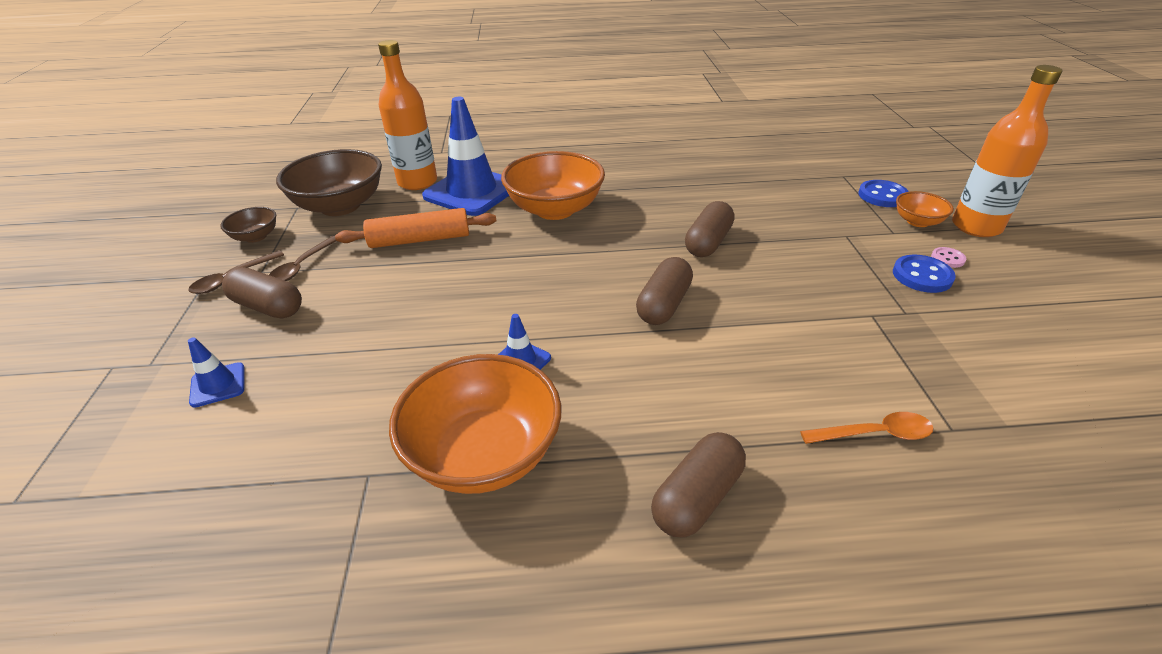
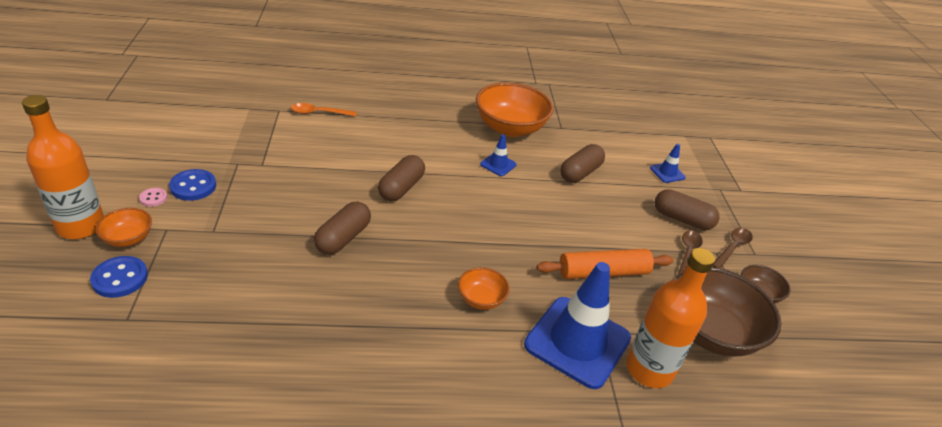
camera: 175 degrees right, 0 degrees up
orange bowl [501,151,605,220] -> orange bowl [458,267,510,310], size x0.49
brown capsule [651,432,746,538] -> brown capsule moved to [560,144,605,183]

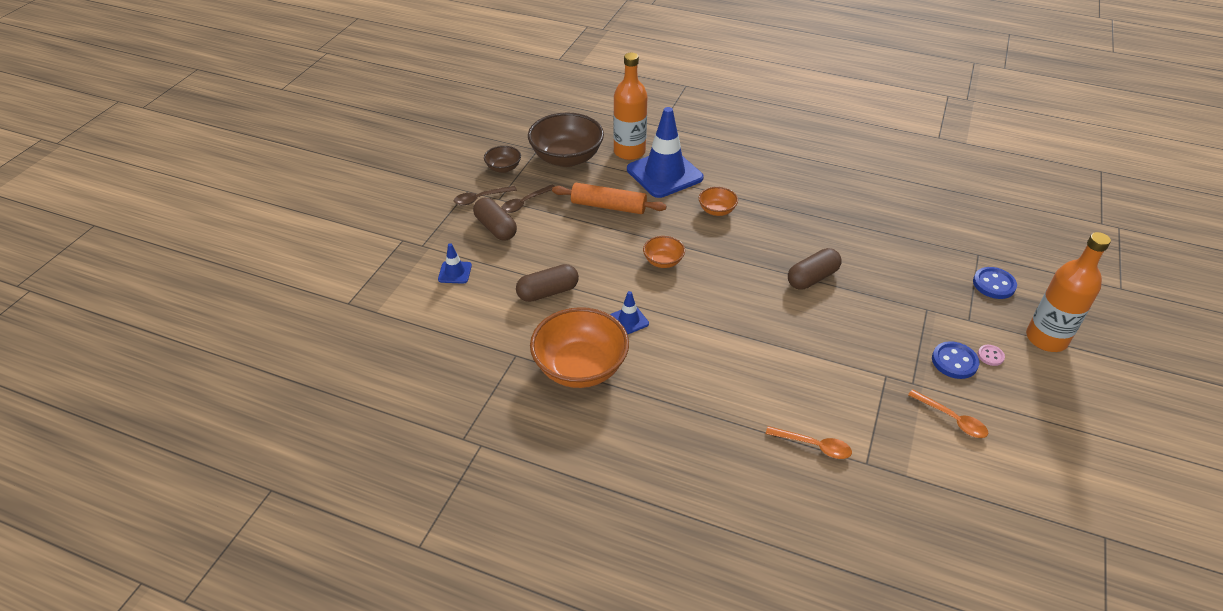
camera: 150 degrees left, 5 degrees up
orange bowl [95,208,152,247] -> orange bowl moved to [643,236,685,268]
brown capsule [378,155,425,201] -> none
none -> orange spoon [908,390,988,438]

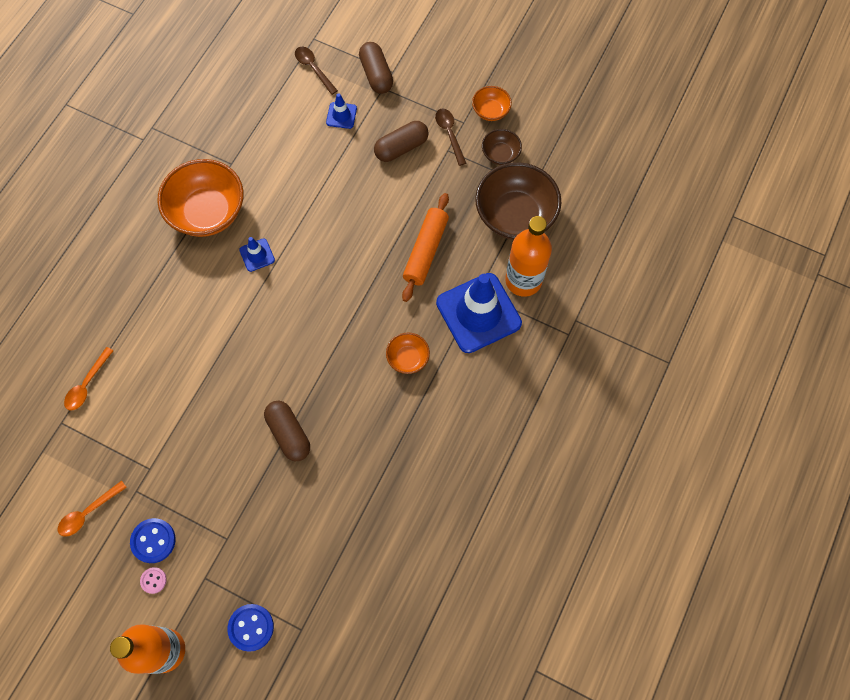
camera: 95 degrees right, 25 degrees up
brown spoon [501,185,555,213] -> brown spoon moved to [295,47,338,95]
brown capsule [516,264,579,302] -> brown capsule moved to [359,42,393,94]
orange bowl [643,236,685,268] -> orange bowl moved to [472,86,512,121]

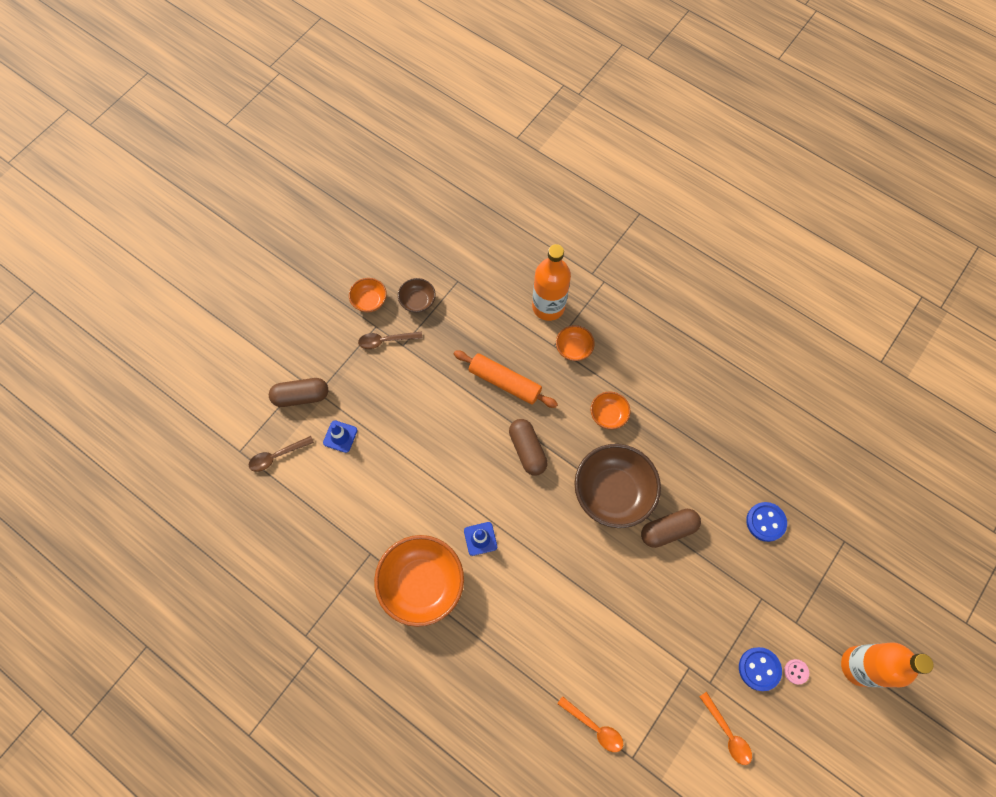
camera: 80 degrees left, 0 degrees up
blue button [227,604,274,652] -> blue button moved to [746,502,787,542]
brown capsule [374,121,429,162] -> brown capsule moved to [509,419,548,476]
blue traffic cone [436,273,522,353] -> orange bowl [556,325,595,361]
brown bowl [475,162,561,240] -> brown bowl moved to [575,444,661,528]

